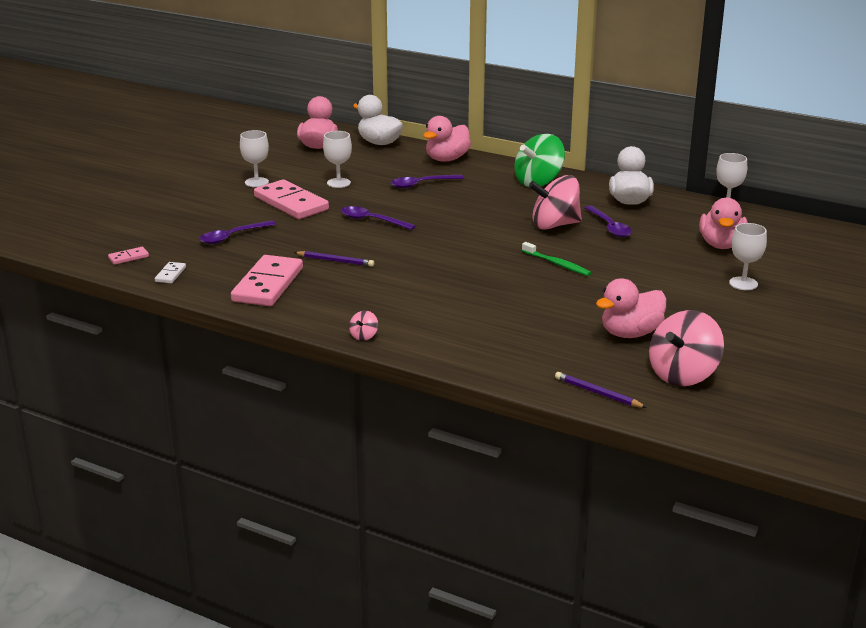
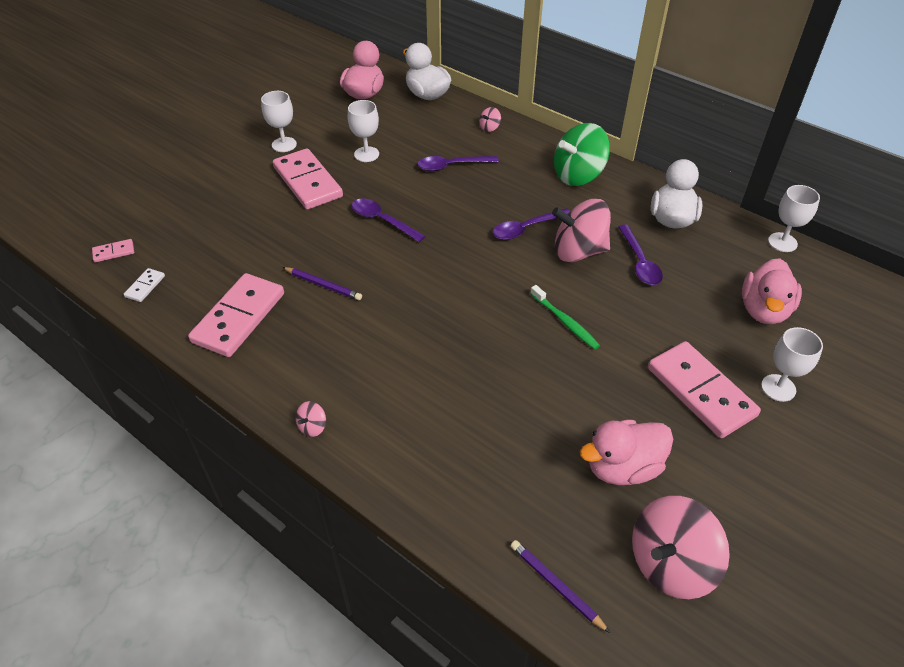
camera: 10 degrees right, 20 degrees up
purple spoon [200,220,276,244] -> purple spoon moved to [493,208,570,240]
pink duck [423,116,471,162] -> pink spinning top [479,107,501,132]
none -> pink domino [648,341,761,438]

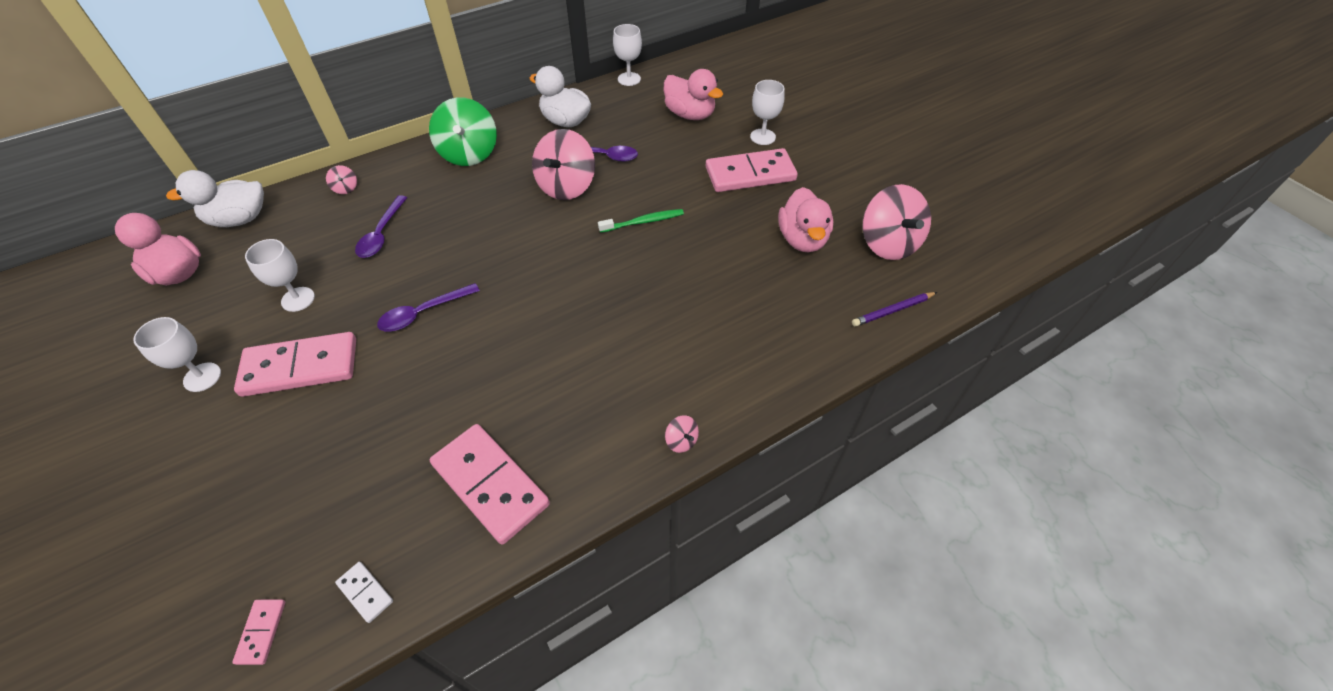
camera: 70 degrees left, 5 degrees up
purple pencil [282,267,362,300] -> none
purple spoon [493,208,570,240] -> none

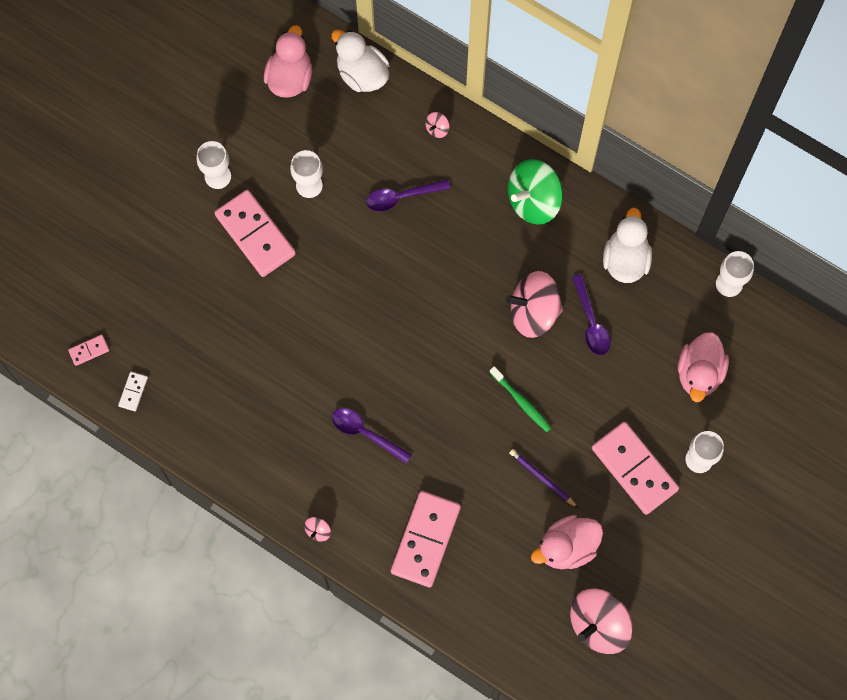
camera: 65 degrees right, 20 degrees up
purple spoon [377,283,480,332] -> purple spoon moved to [332,408,412,463]
pink domino [430,424,550,545] -> pink domino moved to [391,491,461,587]
purple pencil [852,292,937,327] -> purple pencil moved to [509,449,578,508]

